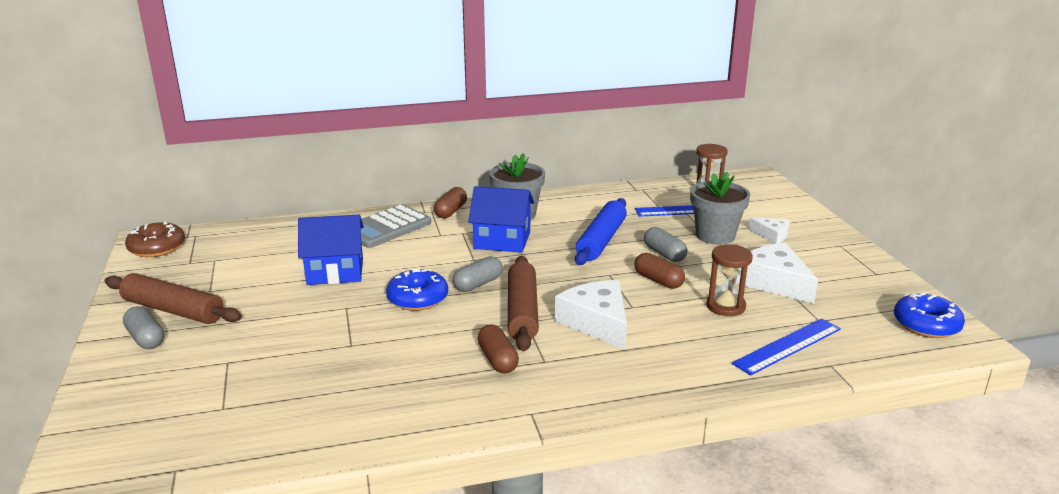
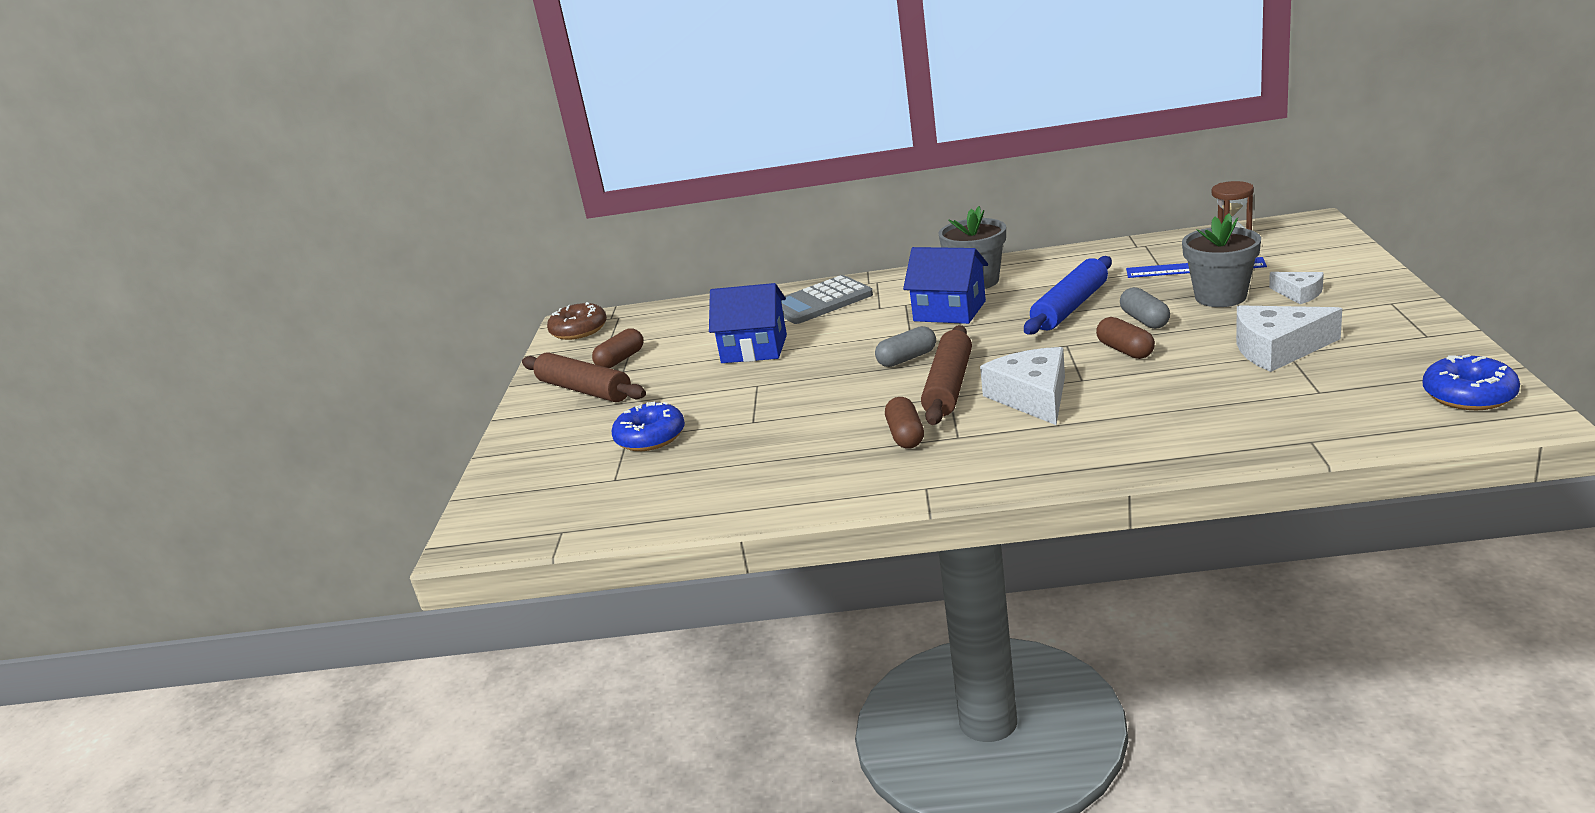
camera: 20 degrees right, 0 degrees up
grey capsule [123,306,164,349] -> none
blue donut [386,269,448,311] -> blue donut moved to [612,402,685,451]
brown capsule [434,187,467,218] -> brown capsule moved to [592,328,643,368]
brown hourglass [706,244,753,316] -> none
blue ruler [732,319,841,375] -> none
white cheese [736,243,818,304] -> white cheese turned 75 degrees counterclockwise [1236,305,1342,372]

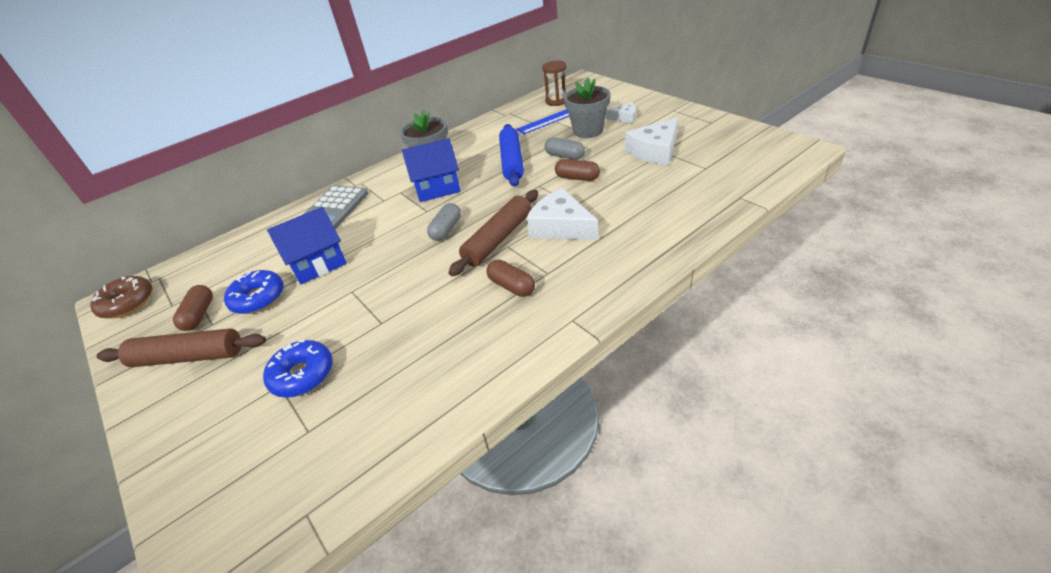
camera: 40 degrees left, 15 degrees up
brown rolling pin [921,325,972,425] -> brown rolling pin turned 60 degrees clockwise [449,190,538,276]
blue donut [1423,354,1520,410] -> blue donut moved to [224,270,284,314]

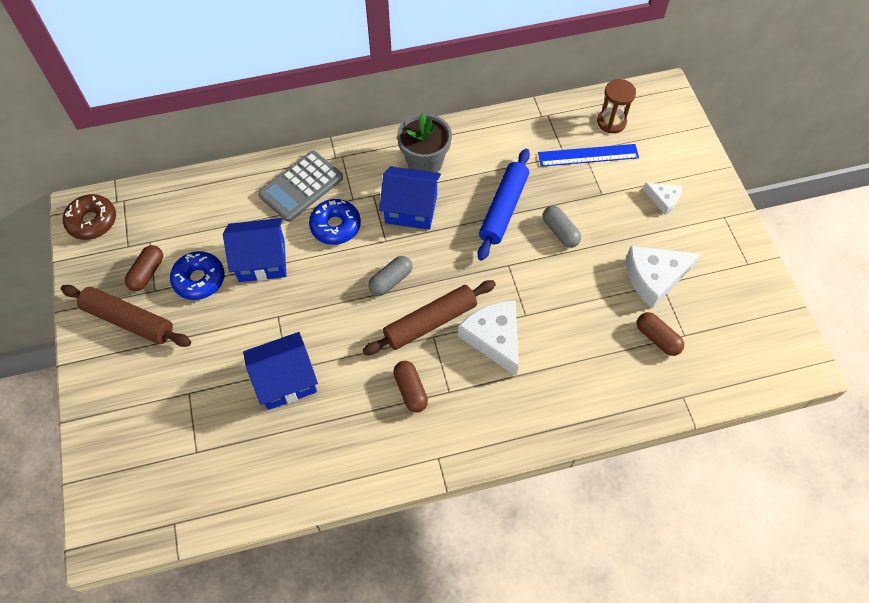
camera: 20 degrees right, 20 degrees up
blue donut [263,340,333,398] -> blue donut moved to [309,199,361,245]
brown capsule [555,159,600,181] -> brown capsule moved to [637,312,684,356]
grey flower pot [564,77,611,138] -> none
none -> blue house [243,332,318,410]

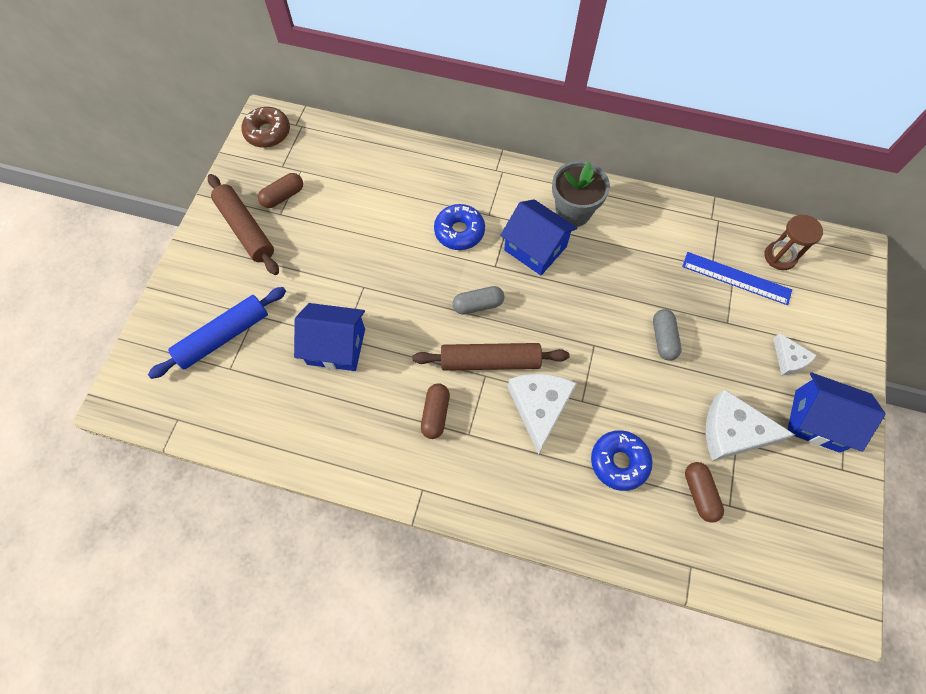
camera: 30 degrees right, 5 degrees up
blue donut [170,251,224,300] -> blue donut moved to [591,430,652,491]
blue house [223,218,287,282] -> blue house moved to [787,372,885,453]
grey calculator [258,151,343,222] -> none
blue rolling pin [478,149,530,261] -> blue rolling pin moved to [148,287,286,379]

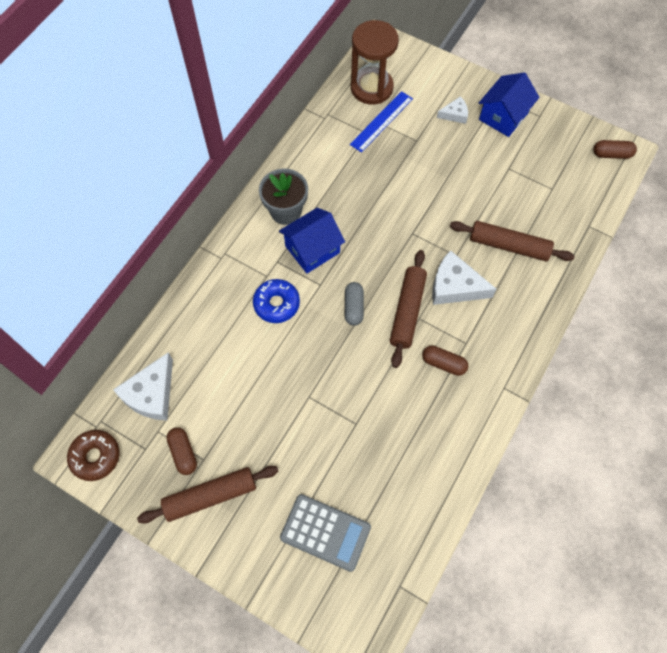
camera: 75 degrees left, 0 degrees up
blue rolling pin [148,287,286,379] -> grey calculator [280,494,371,572]
blue house [294,303,365,371] -> none
blue donut [591,430,652,491] -> brown rolling pin [450,221,575,261]
grey capsule [653,309,681,361] -> none
brown capsule [685,462,724,523] -> brown capsule moved to [593,140,637,159]
white cheese [706,389,795,461] -> white cheese moved to [113,352,173,421]
brown hourglass [764,215,823,270] -> brown hourglass [351,20,399,105], size x1.70

